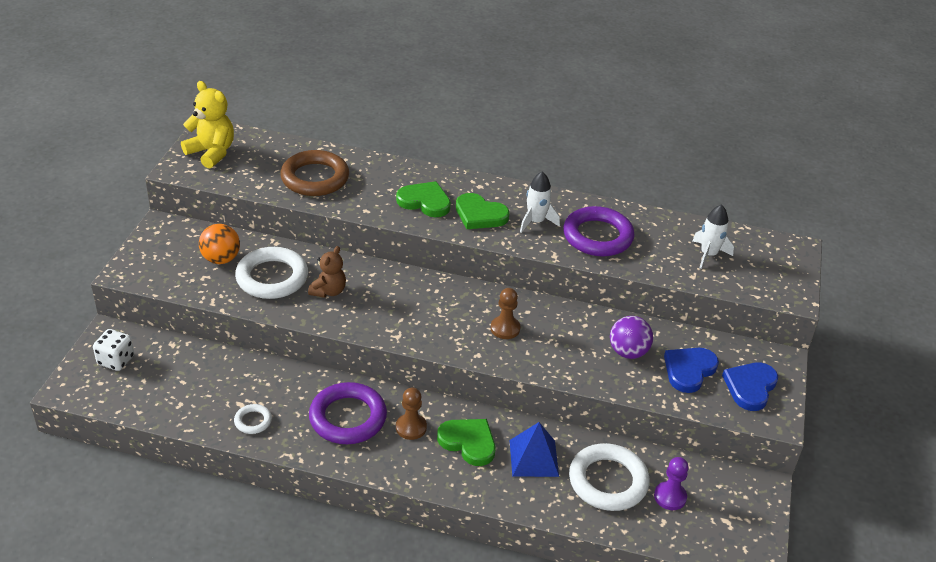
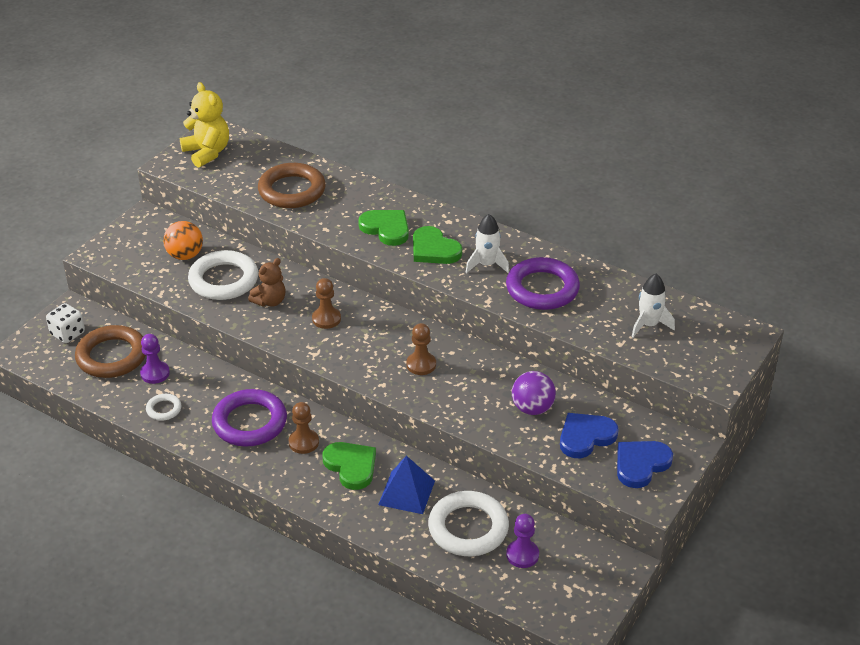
camera: 20 degrees right, 0 degrees up
none -> brown ring [75,325,146,378]
none -> purple pawn [140,334,170,384]
none -> brown pawn [312,278,341,329]

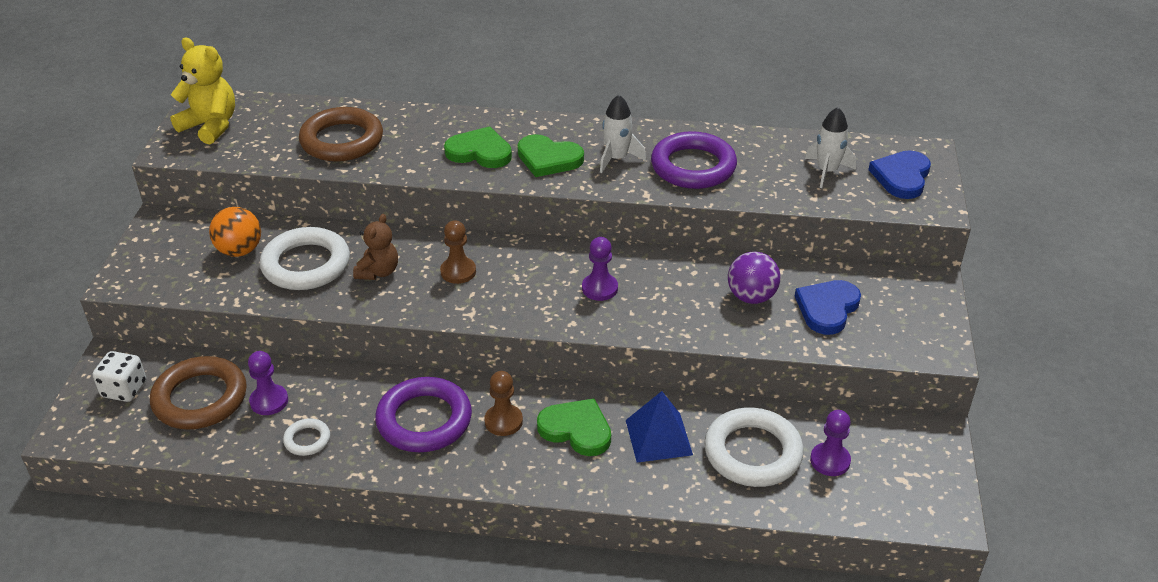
camera: 25 degrees left, 0 degrees up
brown pawn [406,323,436,375] -> purple pawn [582,237,618,301]
blue heart [617,441,673,488] -> blue heart moved to [868,150,931,199]

